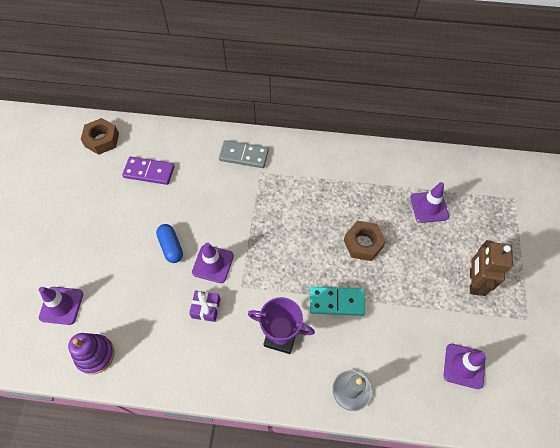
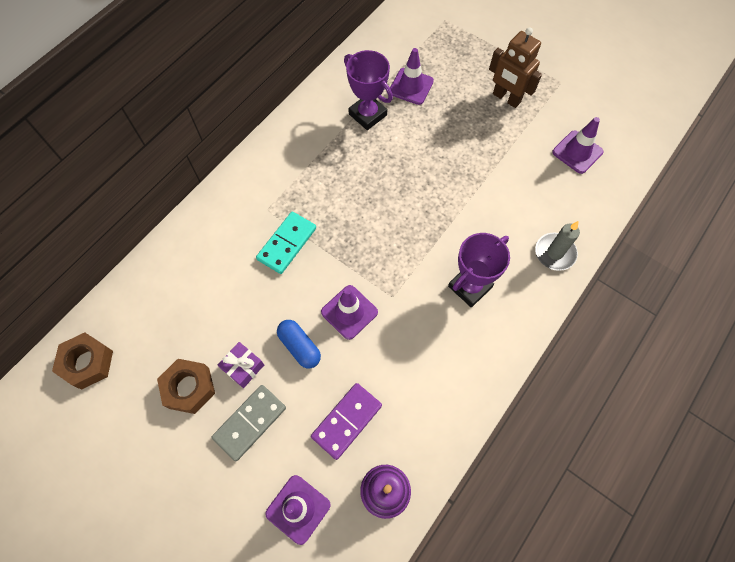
camera: 60 degrees left, 5 degrees up
purple domino [122,157,175,185] -> purple domino moved to [311,383,382,460]
blue capsule [156,224,183,263] -> blue capsule turned 45 degrees clockwise [277,320,321,369]
purple gift [189,290,221,322] -> purple gift moved to [218,342,264,388]
grey domino [219,140,269,168] -> grey domino moved to [212,385,286,461]
turquoise domino [310,287,365,316] -> turquoise domino moved to [256,212,316,274]
brown nut [344,221,386,261] -> brown nut moved to [157,359,215,414]
none -> purple trophy [344,50,393,130]

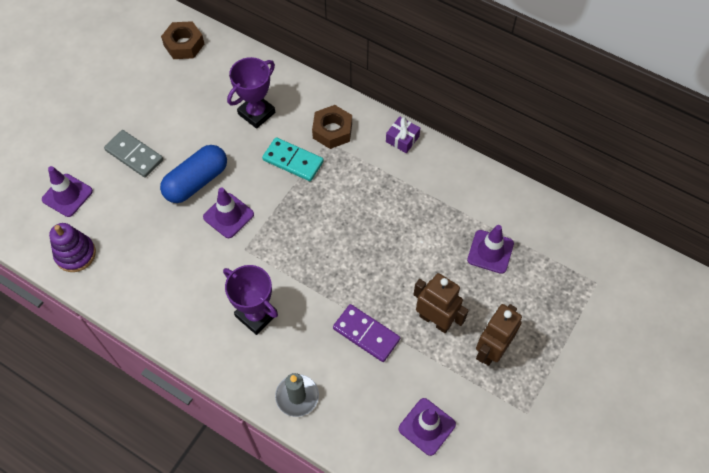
camera: 85 degrees right, 5 degrees down
brown nut [157,359,215,414] -> brown nut moved to [312,105,352,149]
purple gift [218,342,264,388] -> purple gift moved to [386,116,420,153]
blue capsule [277,320,321,369] -> blue capsule [160,145,227,203], size x1.57
purple domino [311,383,382,460] -> purple domino moved to [333,304,400,362]
purple trophy [344,50,393,130] -> purple trophy moved to [227,57,275,129]
none -> brown robot [413,273,469,333]

